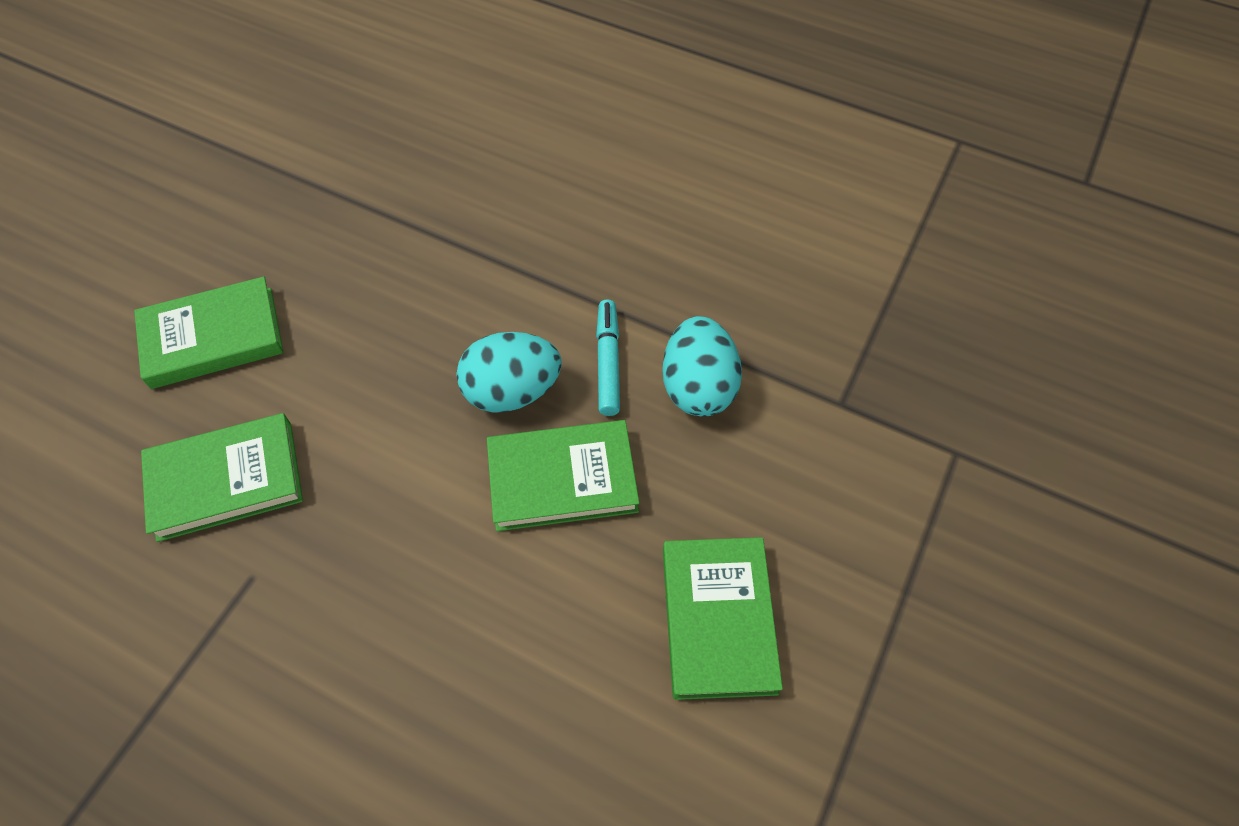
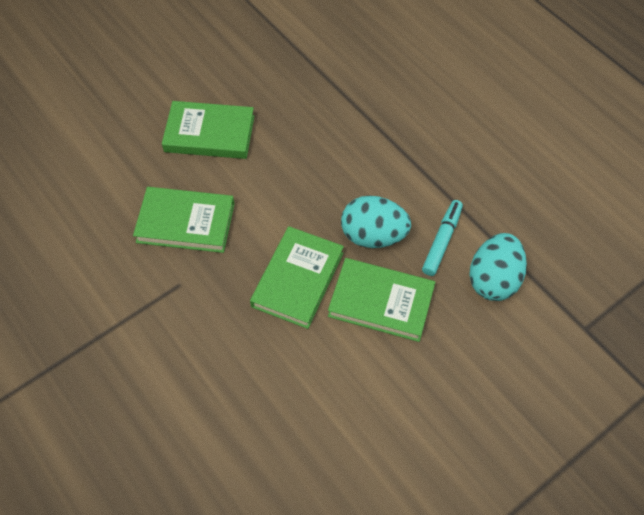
camera: 25 degrees right, 0 degrees up
green book [663,537,783,700] -> green book moved to [250,226,344,329]

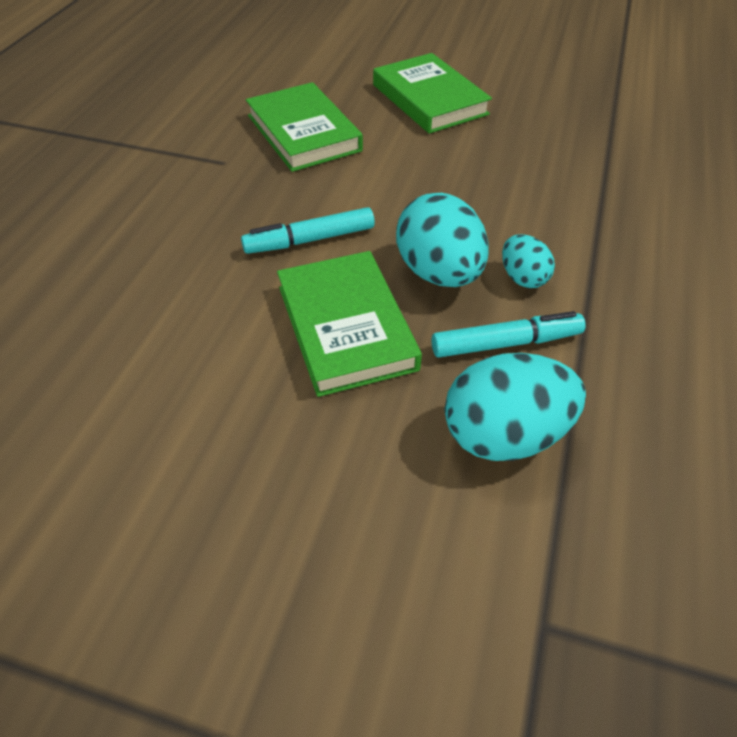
camera: 55 degrees right, 10 degrees down
green book [250,226,344,329] -> turquoise marker [241,207,375,254]
none -> turquoise egg [502,234,555,288]

